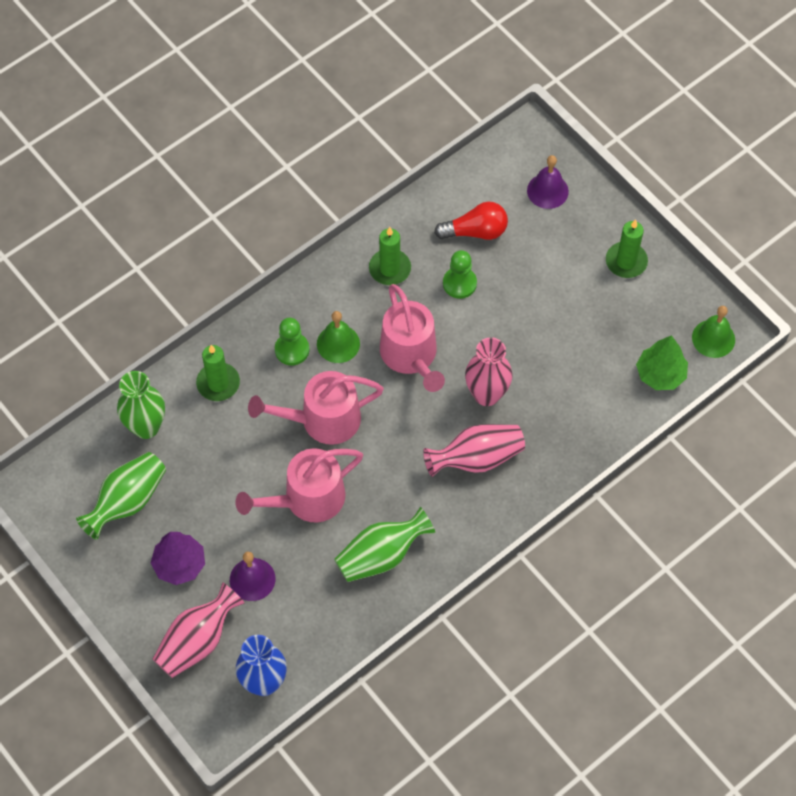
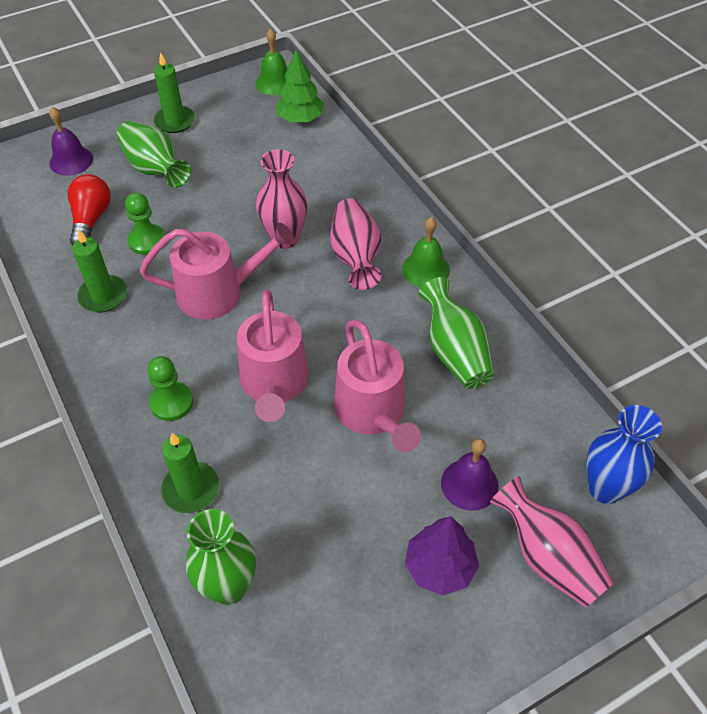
camera: 80 degrees left, 10 degrees down
green vase [76,452,166,539] -> green vase moved to [117,121,191,188]
green bell [317,311,360,363] -> green bell moved to [402,217,450,287]

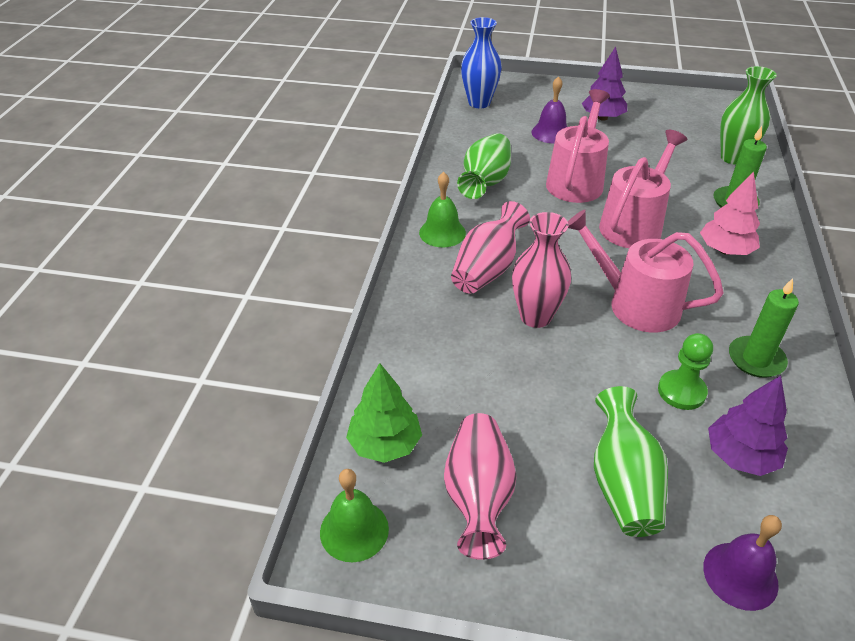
camera: 140 degrees left, 10 degrees down
red light bulb [67,174,111,245] -> purple tree [708,375,788,476]
green pawn [147,356,193,421] -> pink tree [700,171,760,255]
green candle [154,52,195,133] -> none
pink vase [490,476,614,608] -> pink vase moved to [444,413,517,560]

